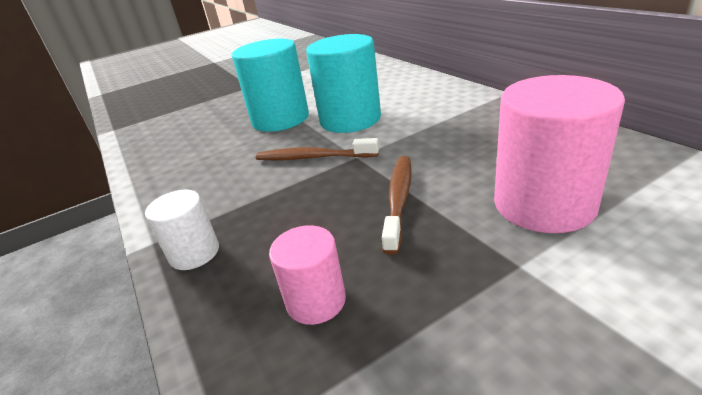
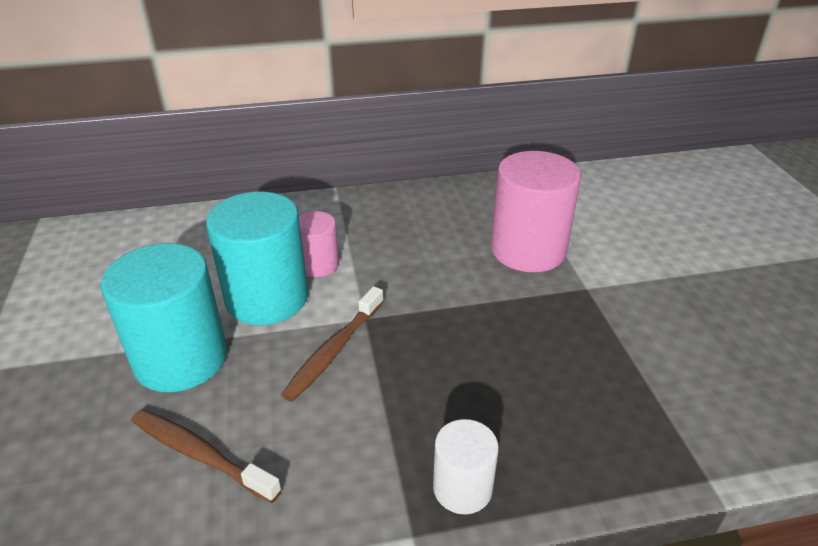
camera: 75 degrees left, 5 degrees up
pink cylinder [269,225,346,325] -> pink cylinder moved to [299,211,339,277]
brown toothbrush [382,156,412,255] -> brown toothbrush moved to [131,409,282,503]

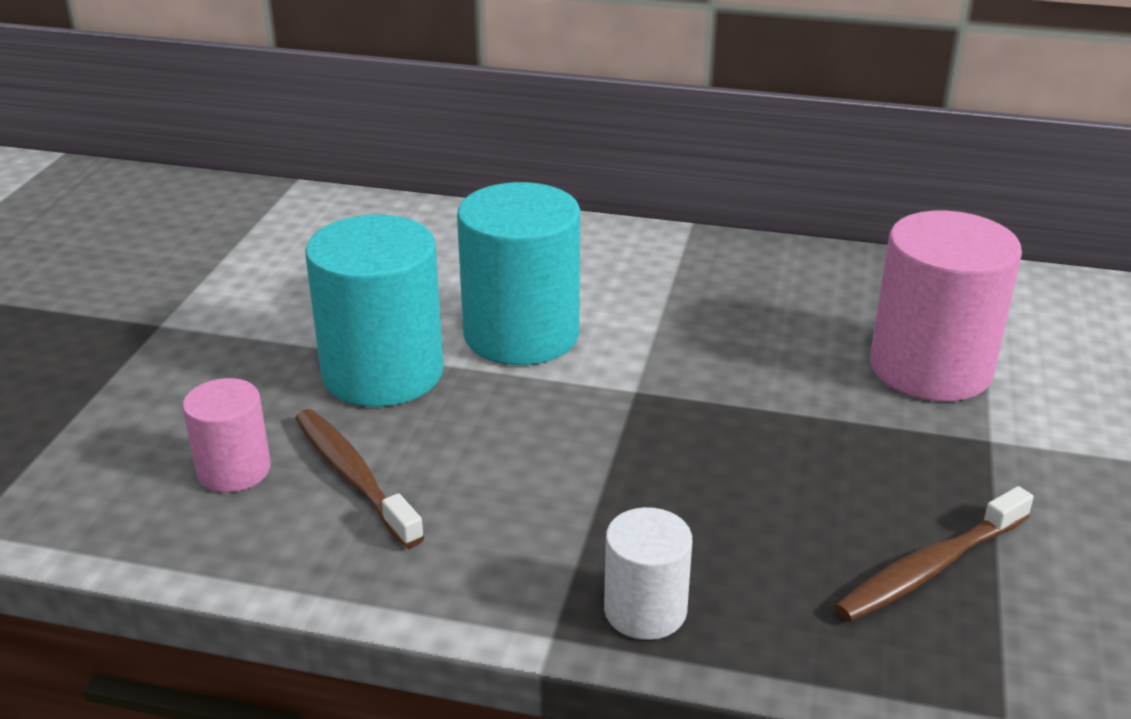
camera: 25 degrees right, 5 degrees down
brown toothbrush [281,286,384,402] -> brown toothbrush moved to [834,486,1034,622]
pink cylinder [299,211,339,277] -> pink cylinder moved to [183,378,271,492]

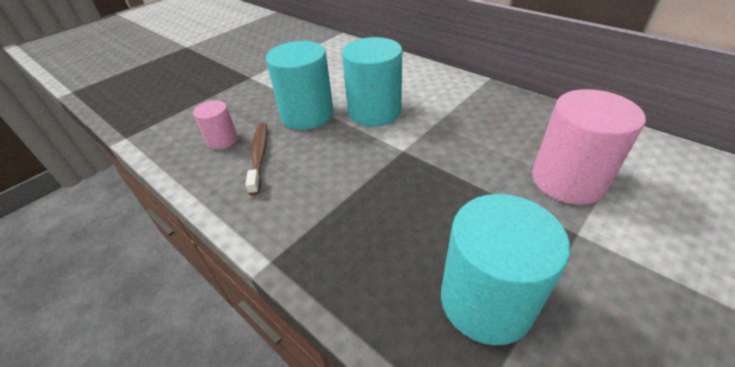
camera: 30 degrees right, 10 degrees up
white cylinder [604,507,692,640] -> none
brown toothbrush [834,486,1034,622] -> turquoise cylinder [441,194,570,345]

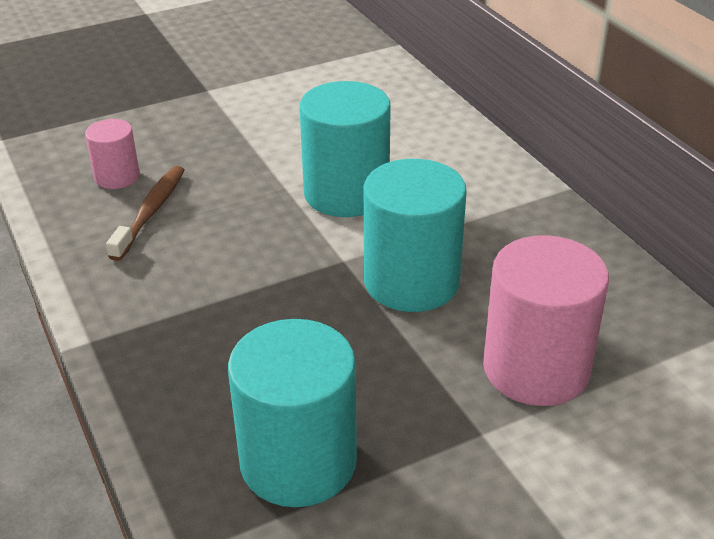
camera: 20 degrees right, 5 degrees down
turquoise cylinder [266,41,334,130] -> turquoise cylinder moved to [364,159,467,312]

